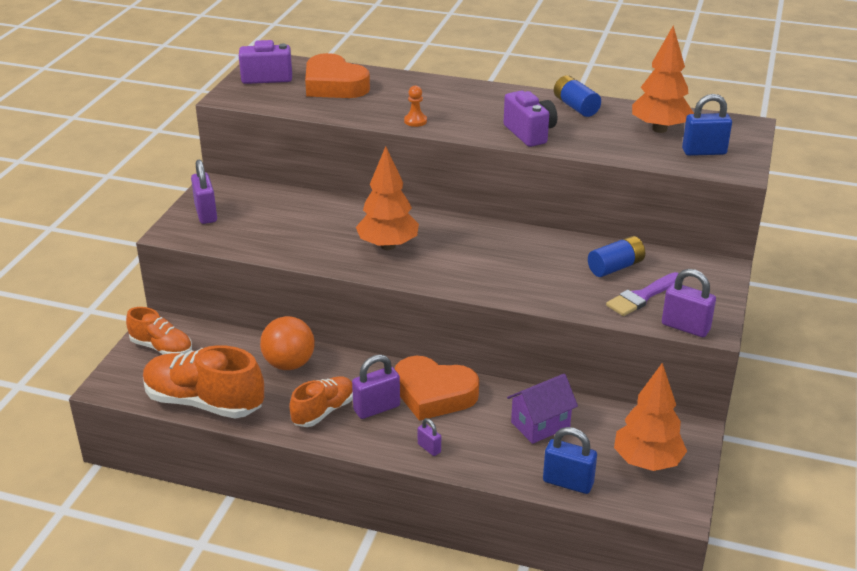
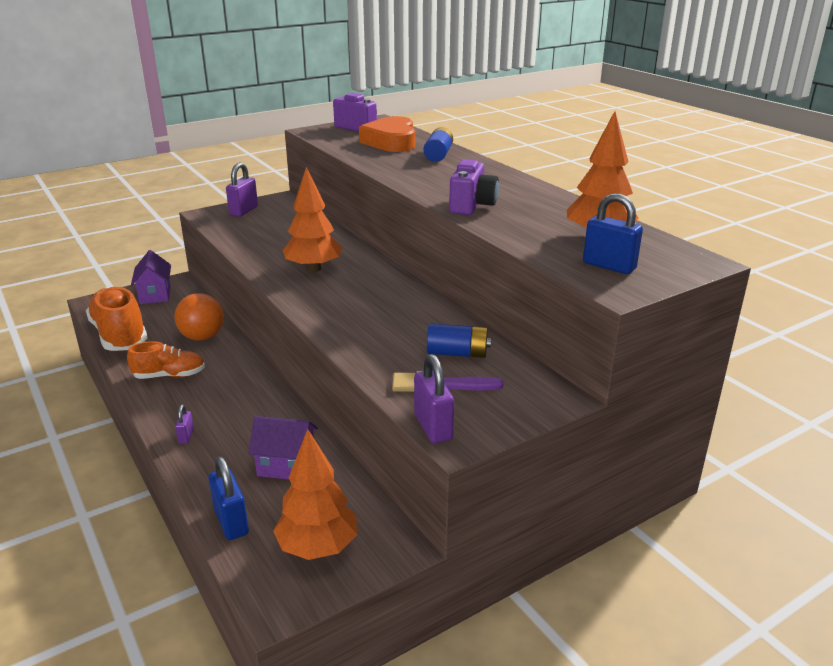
camera: 40 degrees right, 5 degrees down
orange shoe [126,307,192,355] -> purple house [131,250,171,304]
purple padlock [352,354,400,419] -> none
orange heart [395,356,479,421] -> none
orange pawn [404,86,427,127] -> none
blue battery [554,75,601,117] -> blue battery moved to [424,127,453,162]

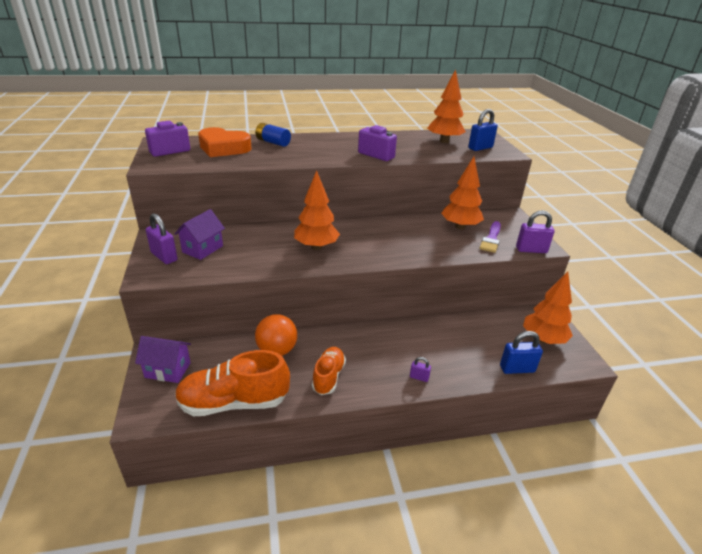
camera: 70 degrees left, 5 degrees up
purple house [248,416,318,480] -> purple house moved to [175,209,225,260]
blue battery [427,323,491,358] -> orange tree [441,157,484,229]

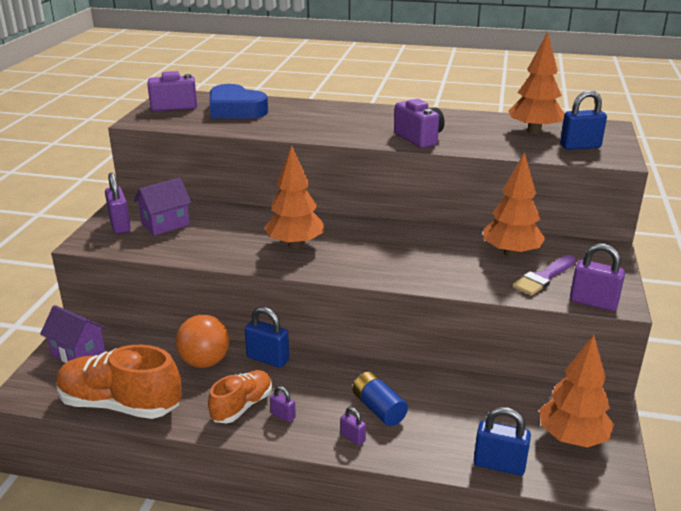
camera: 25 degrees right, 5 degrees down
orange heart [198,127,252,157] -> blue heart [210,84,268,119]
blue battery [255,123,291,147] -> blue battery moved to [352,372,408,426]
none -> blue padlock [245,307,289,368]
none -> purple padlock [270,386,296,423]

